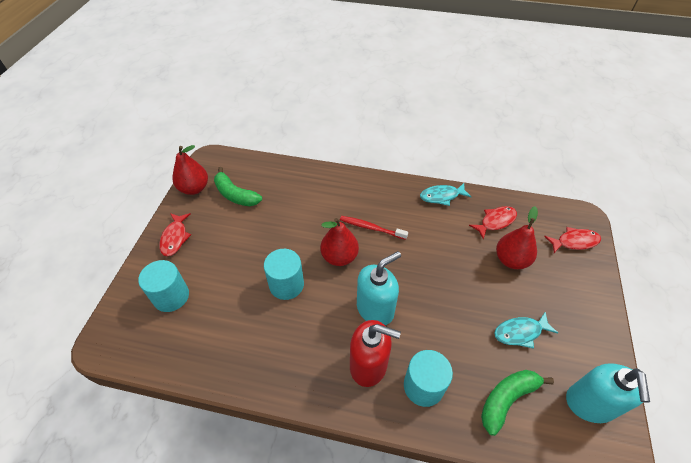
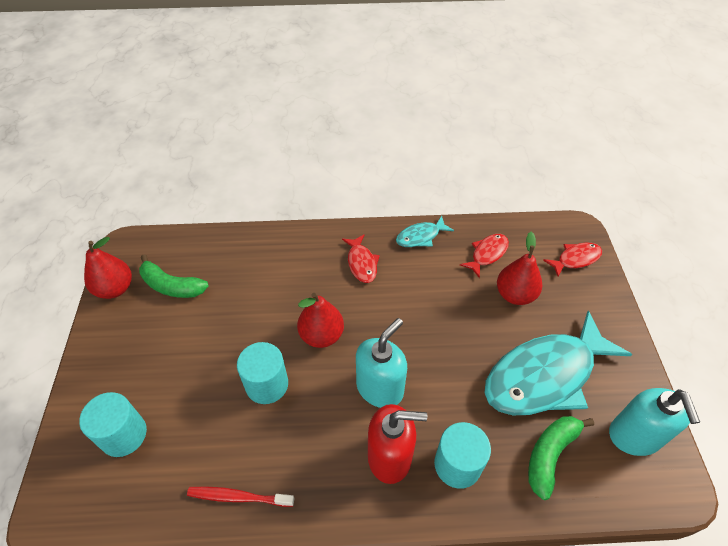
camera: 15 degrees left, 0 degrees up
red fish [159,213,191,256] -> red fish moved to [342,234,380,283]
red toothbrush [340,216,408,240] -> red toothbrush moved to [187,487,295,507]
turquoise fish [494,312,558,349] -> turquoise fish [484,310,632,415], size x2.21

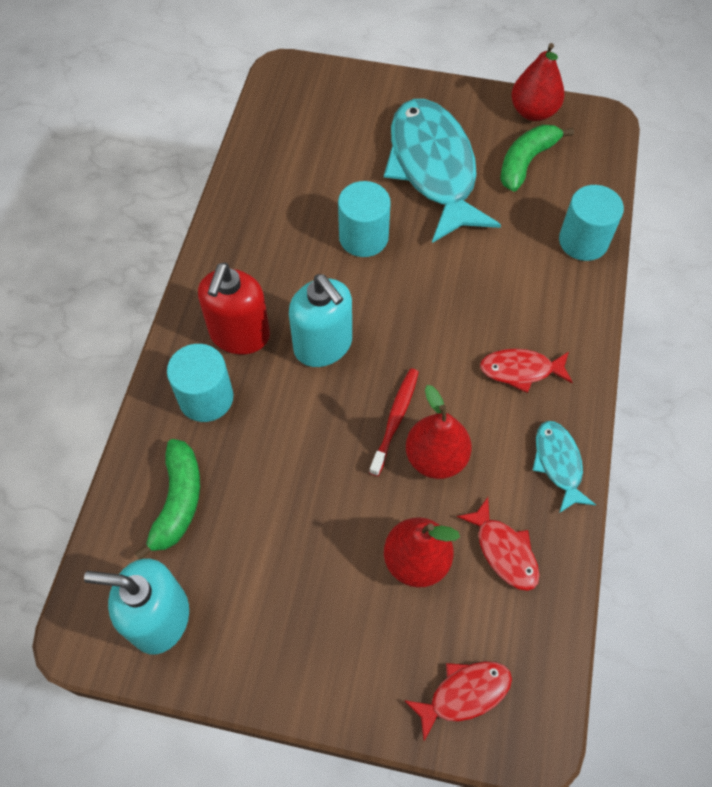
camera: 105 degrees right, 10 degrees up
turquoise cylinder [79,392,147,457] -> turquoise cylinder moved to [559,185,624,261]
red toothbrush [187,487,295,507] -> red toothbrush moved to [369,369,419,476]
red pear [297,293,344,348] -> red pear moved to [406,385,472,479]
turquoise fish [484,310,632,415] -> turquoise fish moved to [384,99,501,243]
green banana [528,416,594,500] -> green banana turned 45 degrees clockwise [134,439,200,559]
red fish [543,243,602,277] -> red fish turned 105 degrees counterclockwise [404,661,512,741]

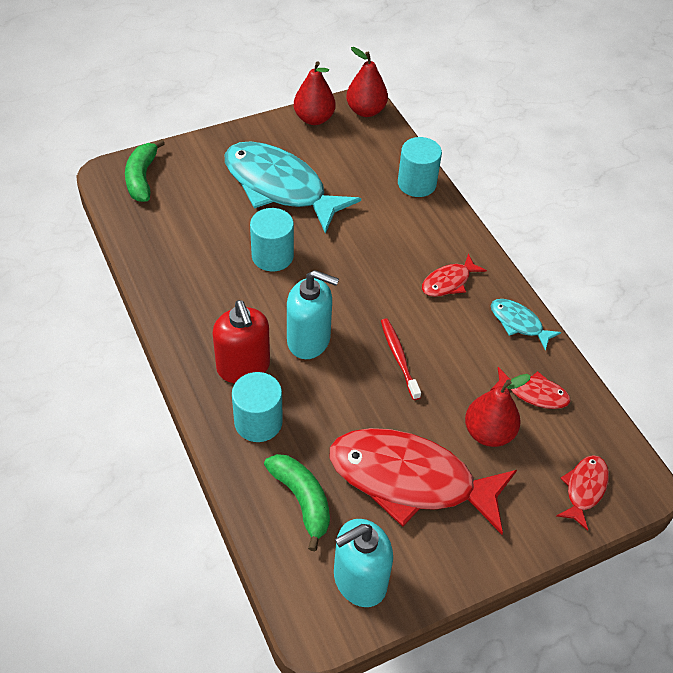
camera: 40 degrees left, 10 degrees down
red pear [406,385,472,479] -> red pear moved to [346,47,388,117]
green banana [500,125,574,192] -> green banana moved to [125,139,165,202]
none -> red fish [329,428,517,534]

